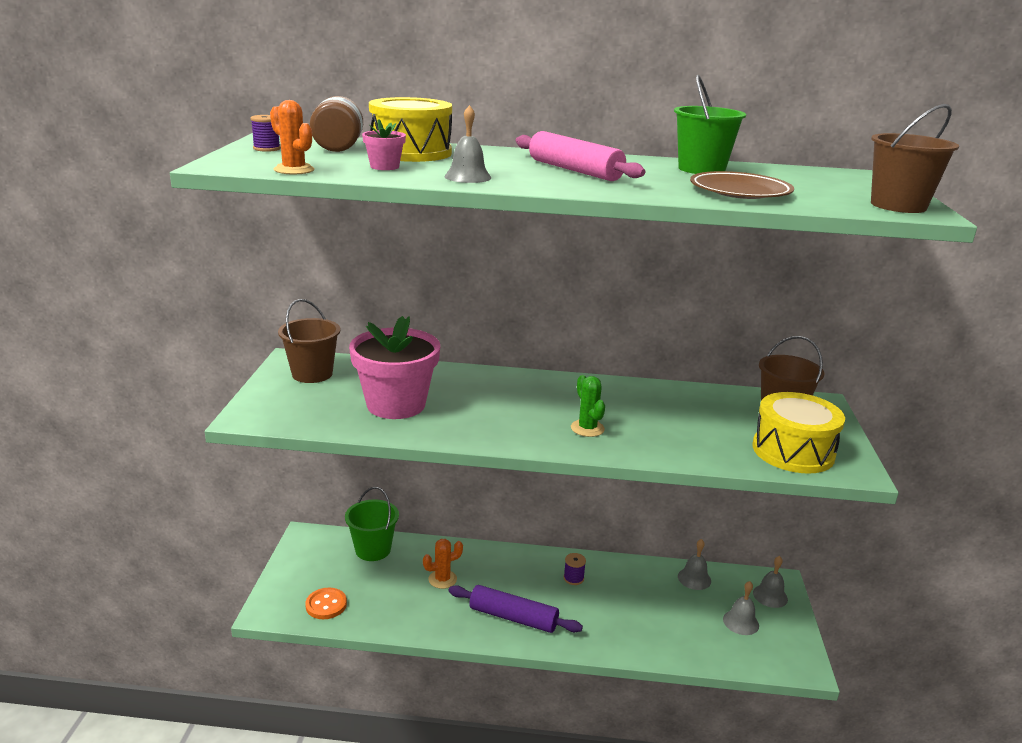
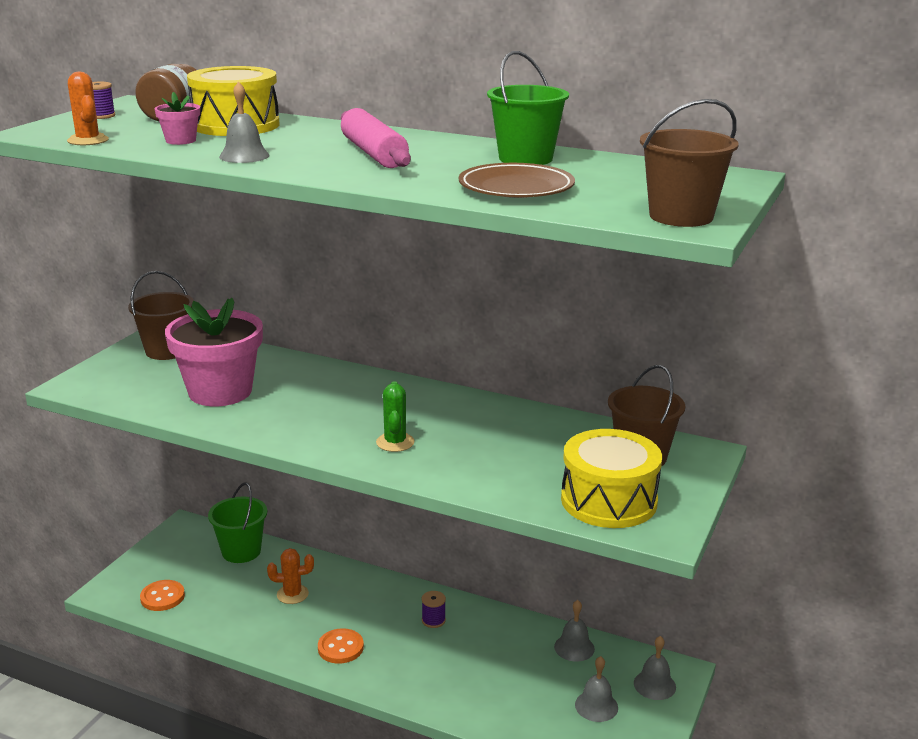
camera: 20 degrees right, 0 degrees up
purple rolling pin [448,585,583,633] -> orange button [318,628,364,664]

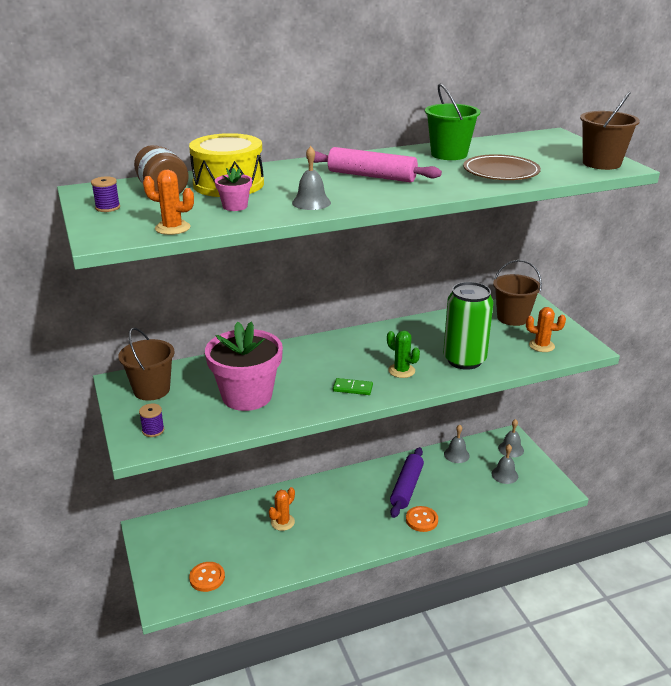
camera: 45 degrees left, 5 degrees up
green bucket [208,483,267,563] -> none
orange button [318,628,364,664] -> orange button moved to [406,506,438,532]
purple spool [422,591,446,628] -> purple spool moved to [139,404,164,437]
yellow drum [561,429,662,528] -> orange cactus [526,307,566,352]
none -> green domino [333,378,373,395]
none -> purple rolling pin [390,447,424,518]
none -> green can [443,282,494,370]

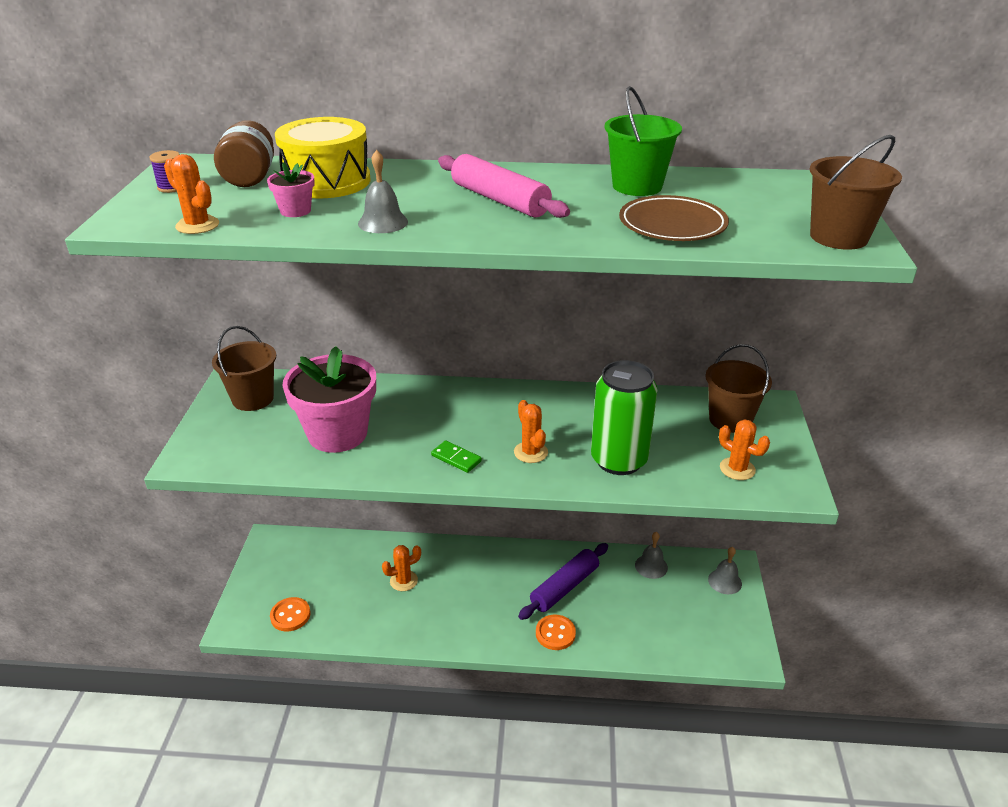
camera: 25 degrees right, 5 degrees up
purple spool [139,404,164,437] -> none
green cactus [387,330,420,378] -> orange cactus [514,400,548,463]
grey bell [491,444,518,484] -> none

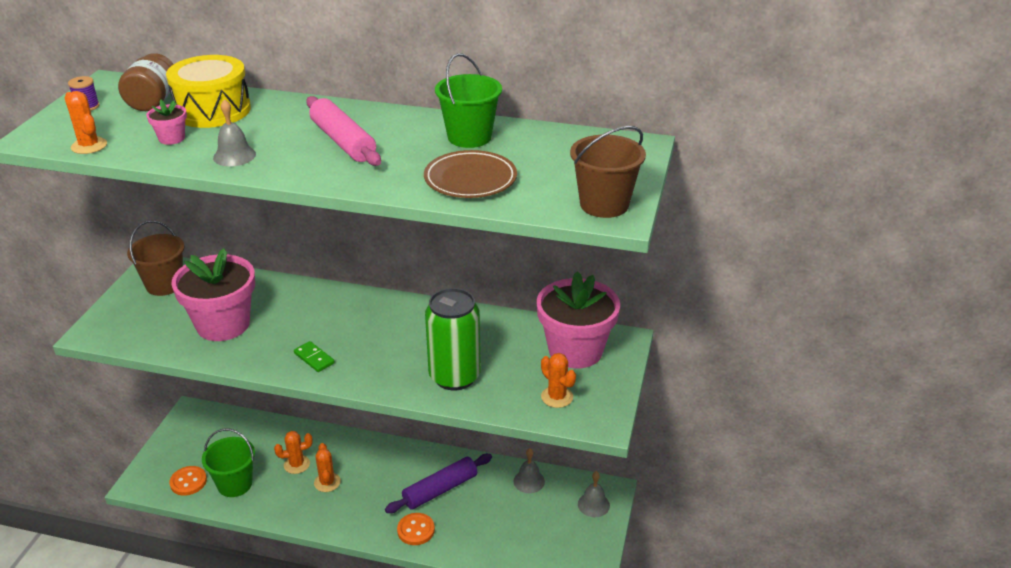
camera: 10 degrees right, 0 degrees up
orange cactus [514,400,548,463] -> orange cactus moved to [314,443,341,492]
brown bucket [706,344,772,433] -> pink flower pot [537,271,620,369]
none -> green bucket [202,428,255,497]

